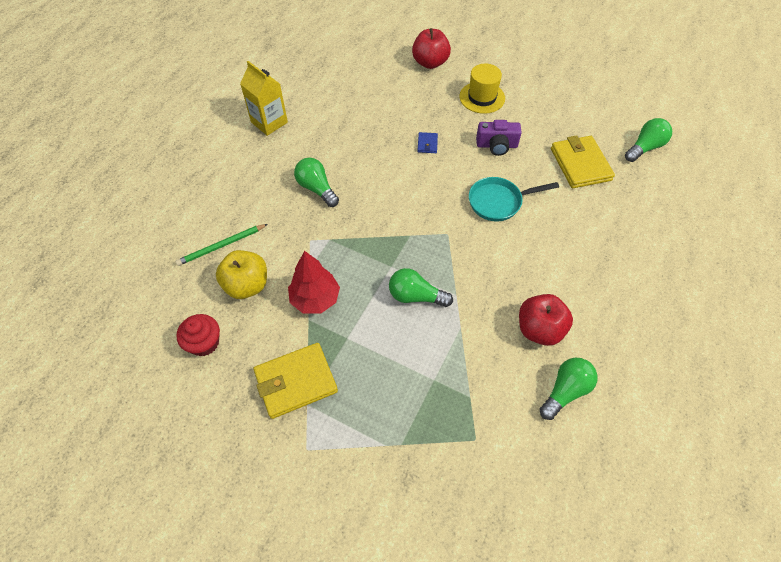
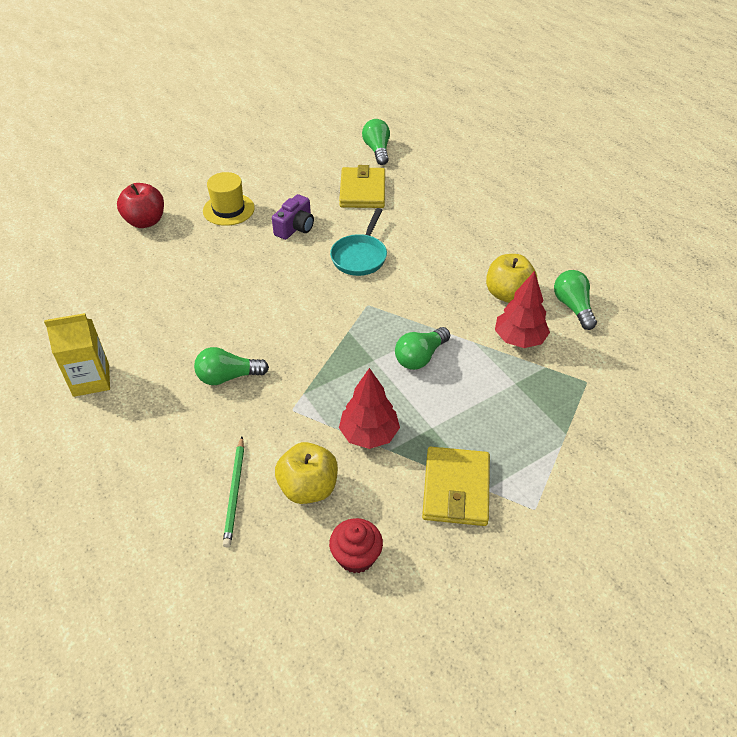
camera: 60 degrees left, 10 degrees down
blue wallet [417,132,438,153] -> none
red apple [519,294,573,346] -> yellow apple [486,254,537,303]
yellow wallet [551,135,615,188] -> yellow wallet turned 75 degrees clockwise [339,165,385,208]
none -> red tree [495,271,550,348]

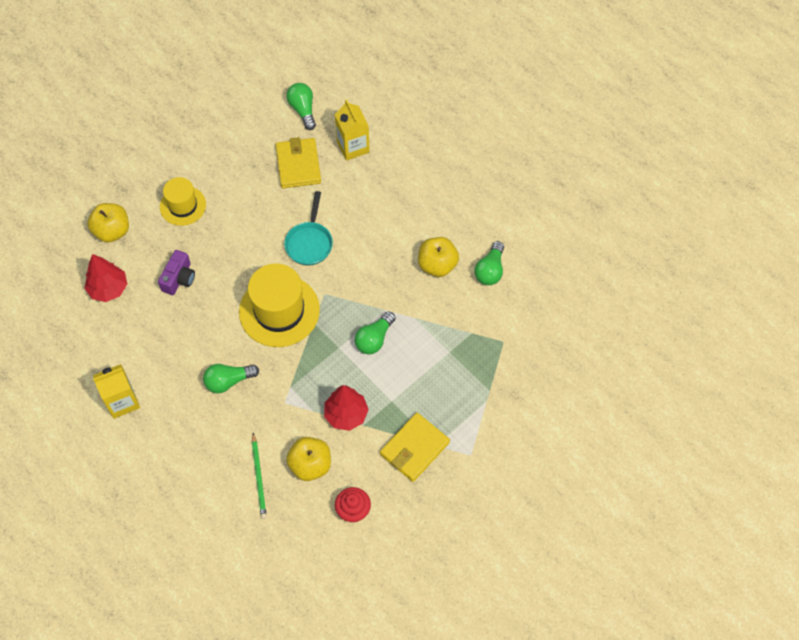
camera: 10 degrees left, 15 degrees up
red apple [117,183,164,228] -> yellow apple [87,203,129,243]
purple camera [272,194,314,240] -> purple camera moved to [158,250,195,295]
yellow wallet [422,447,490,526] -> yellow wallet turned 45 degrees clockwise [380,413,450,482]
red tree [495,271,550,348] -> red tree moved to [84,254,127,302]
green light bulb [554,270,597,330] -> green light bulb turned 135 degrees counterclockwise [475,241,504,285]
none -> yellow hat [239,264,320,347]
none -> yellow carton [335,99,370,161]

